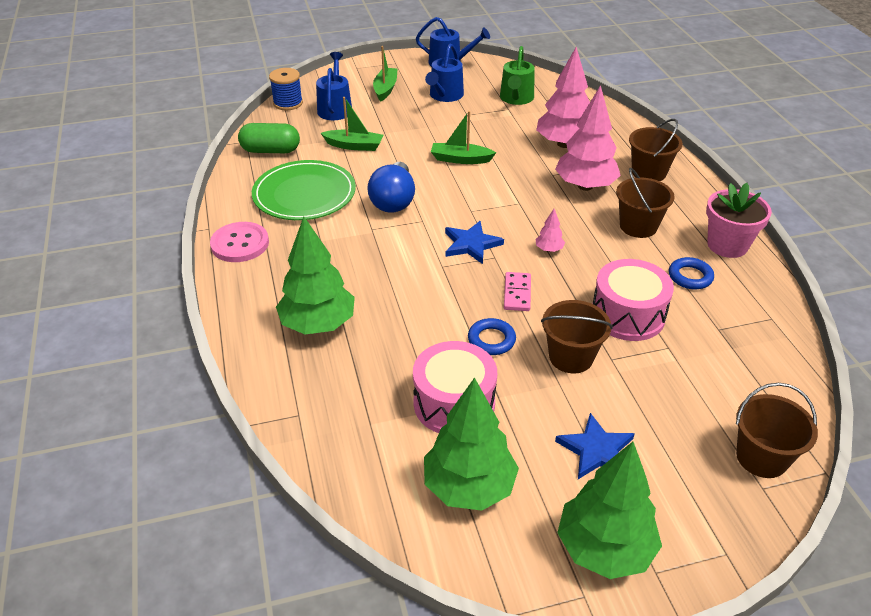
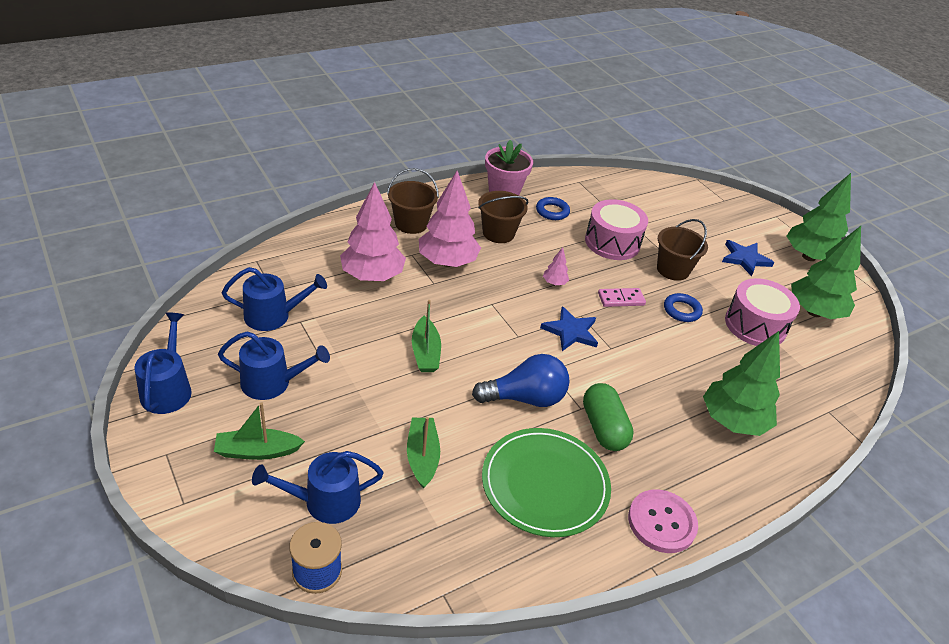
camera: 110 degrees left, 0 degrees up
green capsule [238,123,300,153] -> green capsule moved to [583,383,634,451]
green watering can [500,46,535,105] -> blue watering can [222,267,327,331]
brown bucket [736,383,818,478] -> none

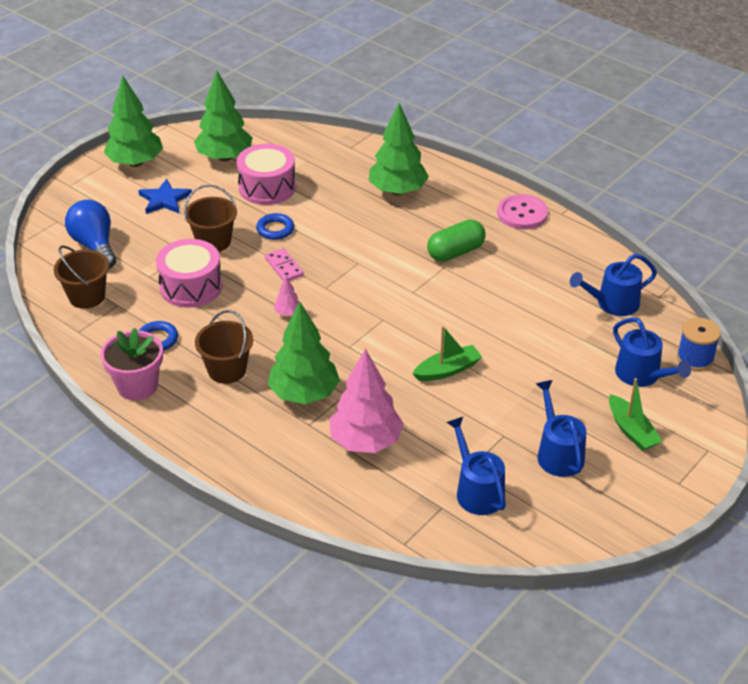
camera: 105 degrees left, 0 degrees up
blue watering can [135,312,192,414] -> blue watering can moved to [570,254,657,316]
brown bucket [387,168,439,234] -> brown bucket moved to [54,246,109,309]
green boat [407,417,440,489] -> none
pink tree [419,171,481,267] -> green tree [268,302,340,404]
blue light bulb [472,354,570,407] -> blue light bulb moved to [65,200,116,268]
green plate [482,428,611,537] -> none
blue star [540,306,598,351] -> none

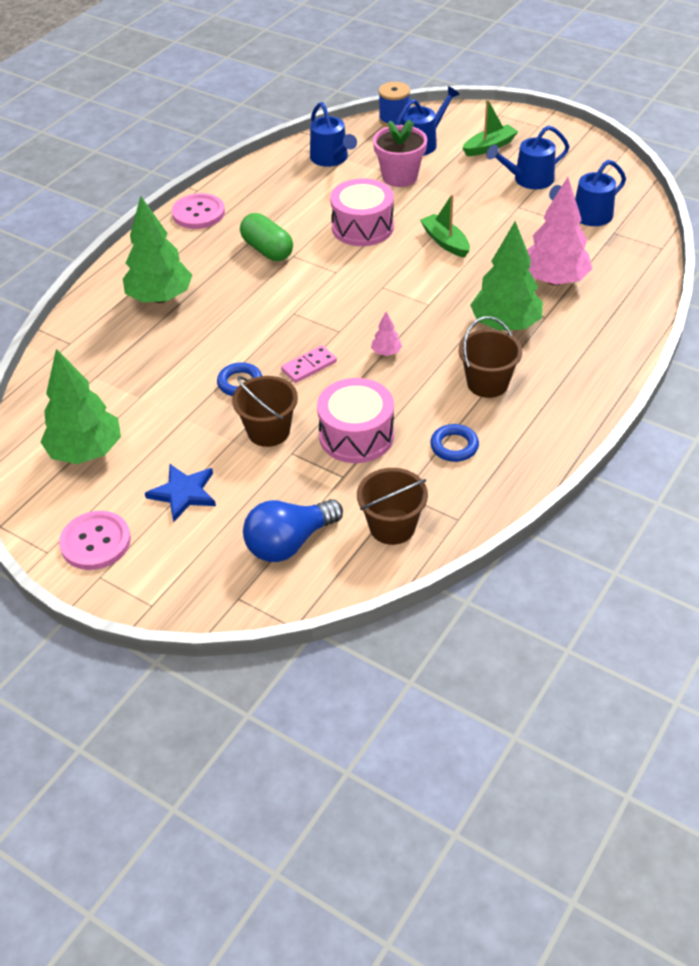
camera: 95 degrees left, 5 degrees up
pink flower pot [101,328,163,401] -> pink flower pot moved to [373,119,427,187]
green tree [104,76,163,167] -> pink button [59,511,131,570]
pink drum [237,144,296,205] -> pink drum moved to [330,178,394,246]

